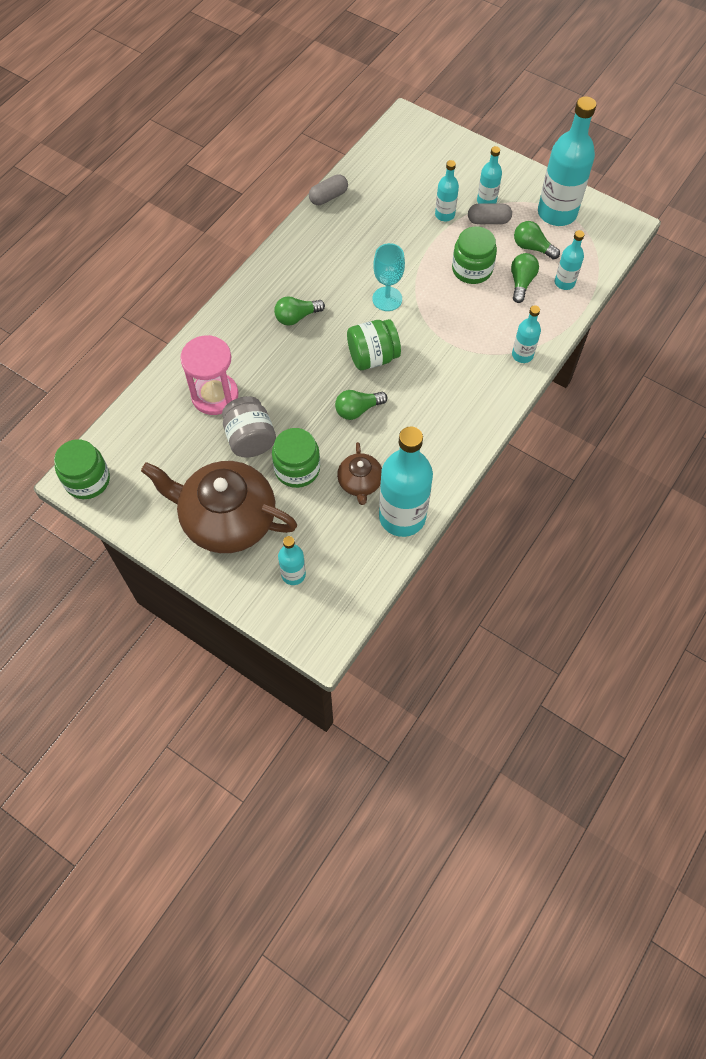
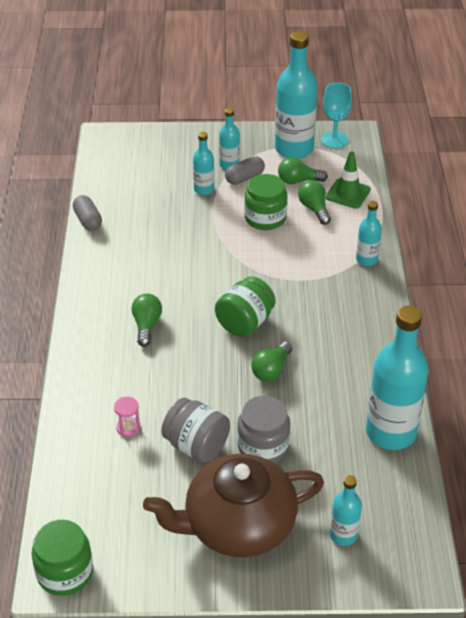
camera: 35 degrees left, 20 degrees down
pink hourglass [180,335,239,415] -> pink hourglass [114,397,140,437], size x0.44
green jar [272,428,320,488] -> grey jar [237,396,290,463]
green light bulb [274,296,325,326] -> green light bulb turned 150 degrees clockwise [131,293,162,347]
grey capsule [309,174,348,205] -> grey capsule turned 45 degrees counterclockwise [73,195,102,231]
brown teapot [337,442,382,505] -> none
turquoise goblet [372,243,405,311] -> turquoise goblet moved to [321,82,352,148]
turquoise bottle [555,230,584,290] -> green traffic cone [326,152,371,209]

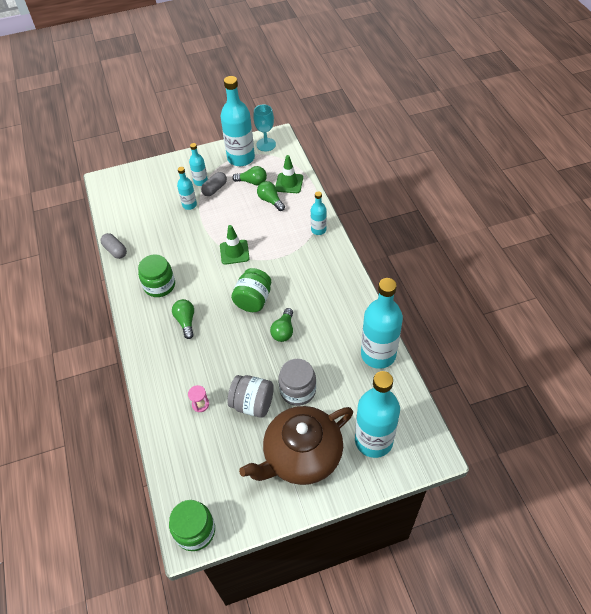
camera: 15 degrees left, 10 degrees up
green jar [244,174,287,230] -> green jar moved to [138,254,175,297]
green light bulb [278,157,328,184] -> green light bulb turned 150 degrees counterclockwise [232,166,267,185]
turquoise bottle [330,475,362,546] -> turquoise bottle [355,371,400,458], size x1.99
none -> green traffic cone [220,225,250,265]

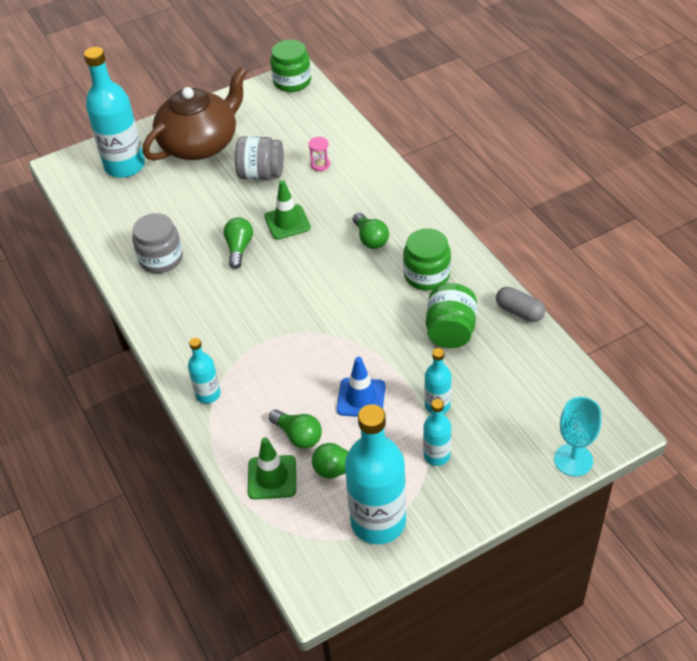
camera: 170 degrees right, 5 degrees down
grey capsule [201,172,227,196] -> none
green traffic cone [220,225,250,265] -> green traffic cone moved to [264,180,311,240]
green jar [231,268,271,312] -> green jar moved to [426,283,477,348]
turquoise goblet [253,104,276,151] -> turquoise goblet moved to [554,397,601,476]
grey jar [278,359,316,406] -> grey jar moved to [132,213,183,273]
turquoise bottle [361,278,403,369] -> none
none -> blue traffic cone [337,357,386,417]

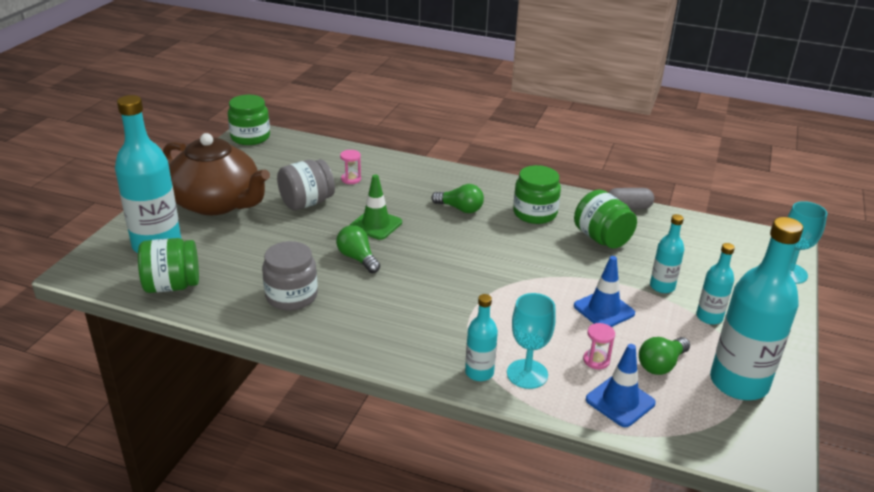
camera: 45 degrees left, 15 degrees down
brown teapot [142,67,247,161] -> brown teapot turned 120 degrees clockwise [163,133,270,215]
green traffic cone [248,437,296,499] -> blue traffic cone [586,344,656,427]
green light bulb [269,410,322,449] -> pink hourglass [583,323,615,369]
none -> green jar [138,238,199,293]
none -> turquoise goblet [507,293,556,389]

